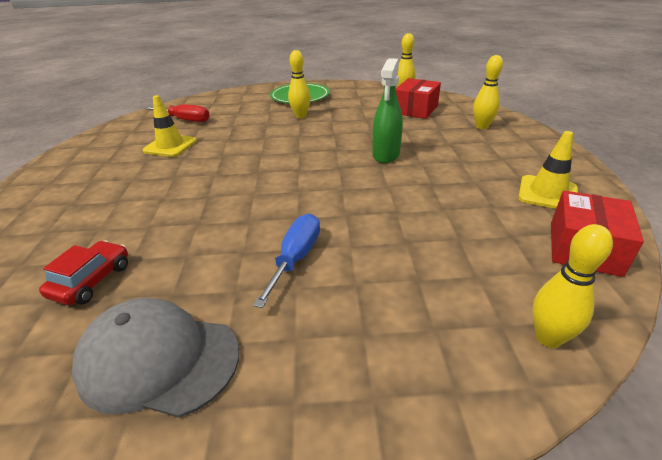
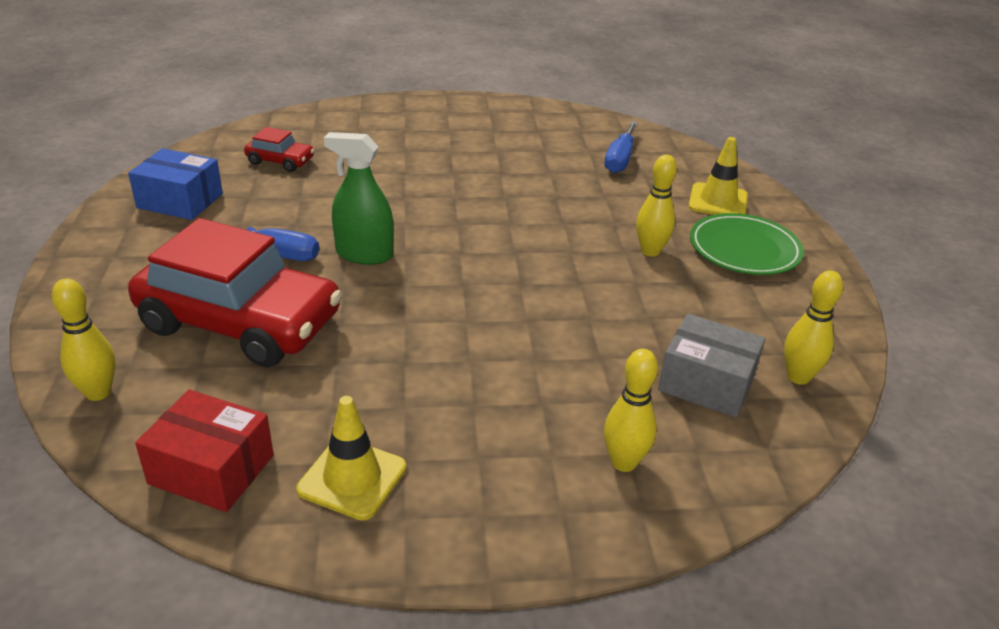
camera: 85 degrees right, 0 degrees up
grey cap [72,298,239,417] -> blue box [128,148,223,220]
yellow traffic cone [143,95,197,157] -> yellow traffic cone moved to [688,137,748,215]
red screwdriver [145,105,210,122] -> blue screwdriver [604,121,638,173]
green spray bottle [372,58,403,163] -> green spray bottle moved to [324,132,394,265]
red box [396,78,441,119] -> grey box [658,314,765,418]
none -> red car [128,218,342,367]

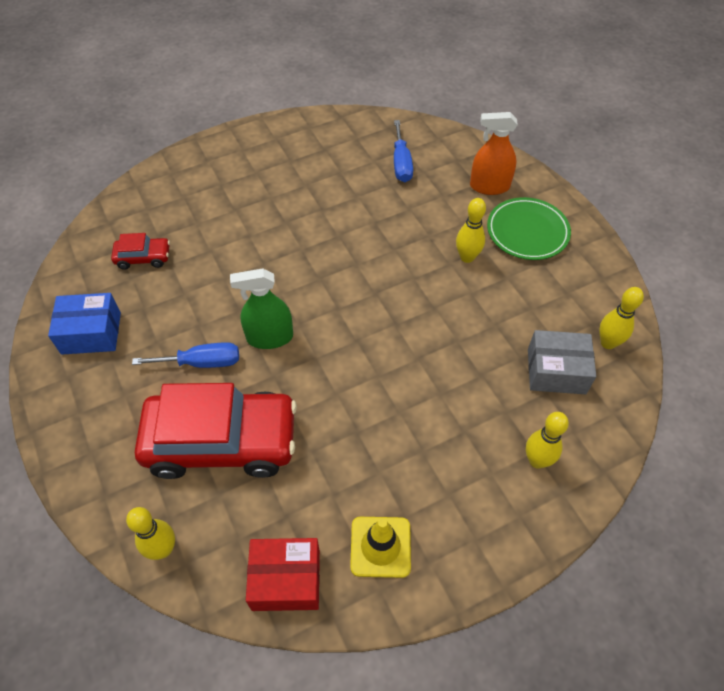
camera: 20 degrees left, 20 degrees up
yellow traffic cone [688,137,748,215] -> orange spray bottle [470,112,518,195]

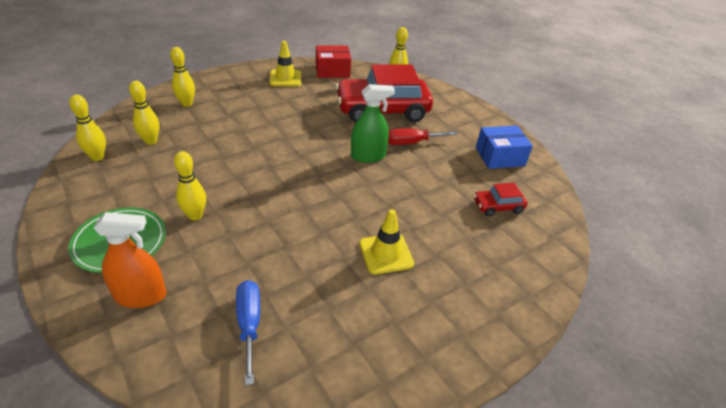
camera: 170 degrees right, 15 degrees down
blue screwdriver [132,342,239,368] -> red screwdriver [388,128,458,145]
grey box [528,330,596,394] -> yellow bowling pin [129,81,160,145]
none -> yellow traffic cone [359,209,414,274]

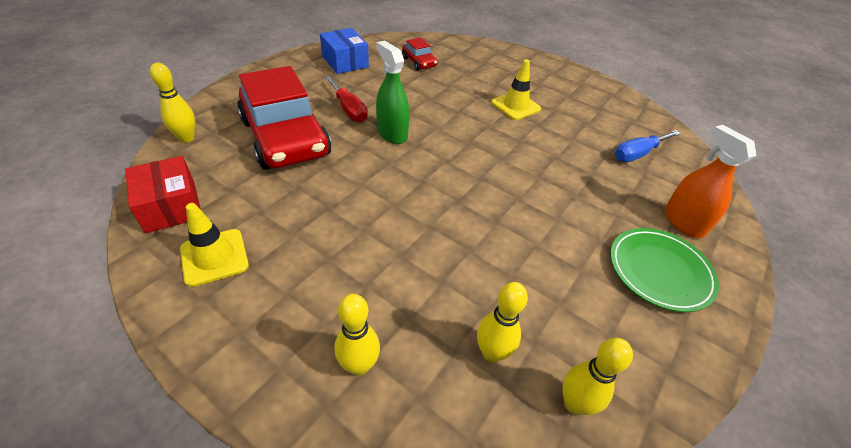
camera: 110 degrees left, 5 degrees up
yellow bowling pin [174,151,206,220] -> none

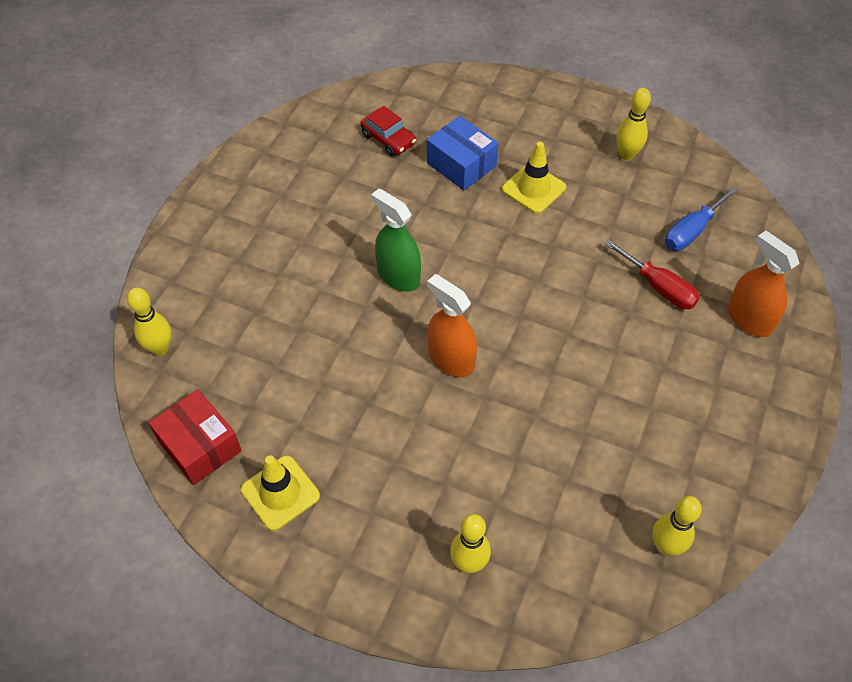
camera: 10 degrees left, 10 degrees up
red car [237,66,331,170] -> none
blue box [320,28,369,74] -> blue box moved to [427,116,499,190]
red screwdriver [325,76,368,123] -> red screwdriver moved to [605,240,700,309]
yellow bowling pin [477,282,528,363] -> yellow bowling pin moved to [616,88,651,160]
green plate [610,228,719,312] -> none
none -> orange spray bottle [427,274,477,377]

